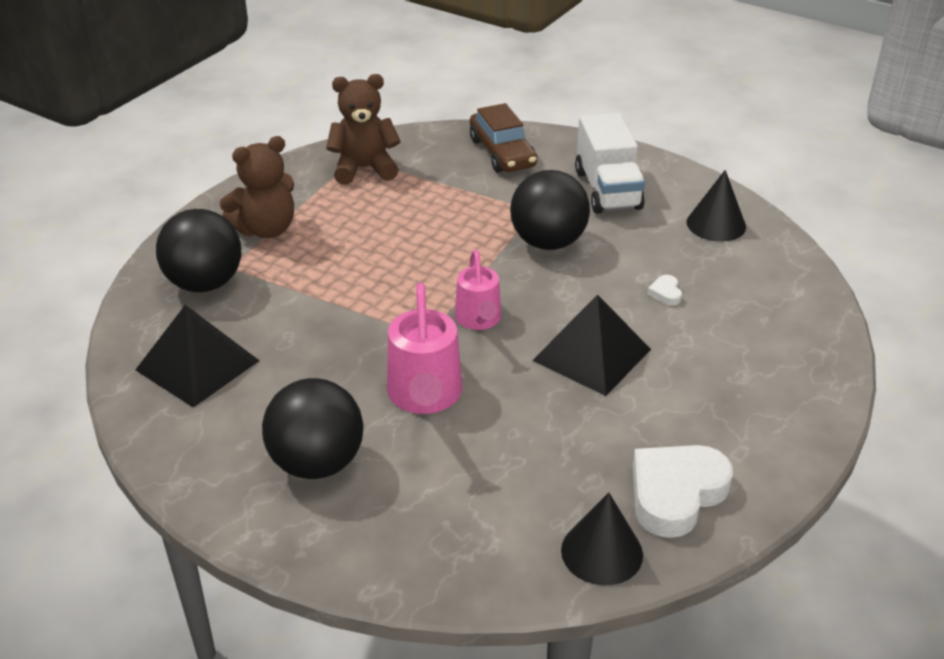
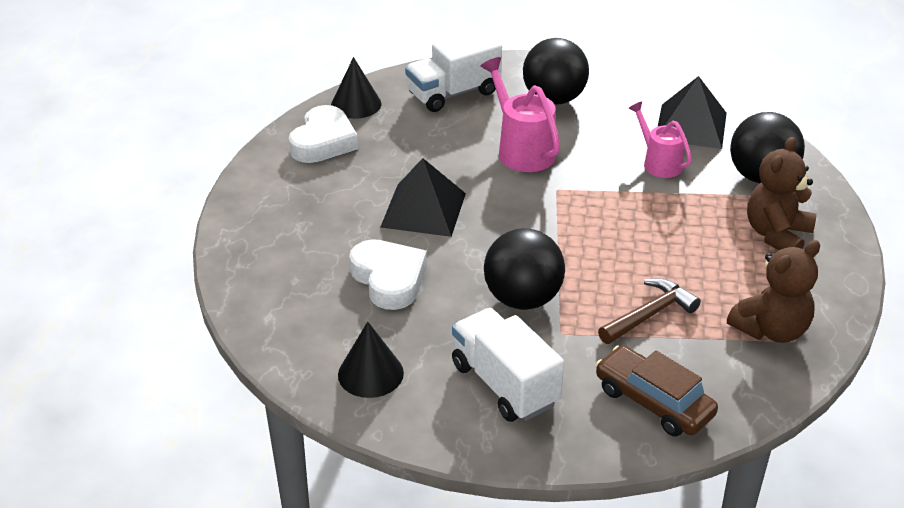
camera: 155 degrees right, 0 degrees up
pink watering can [455,250,501,330] -> pink watering can moved to [629,101,692,178]
white heart [647,275,682,306] -> white heart [349,239,427,310], size x2.41
none -> white truck [405,29,502,112]
none -> brown hammer [598,278,701,344]

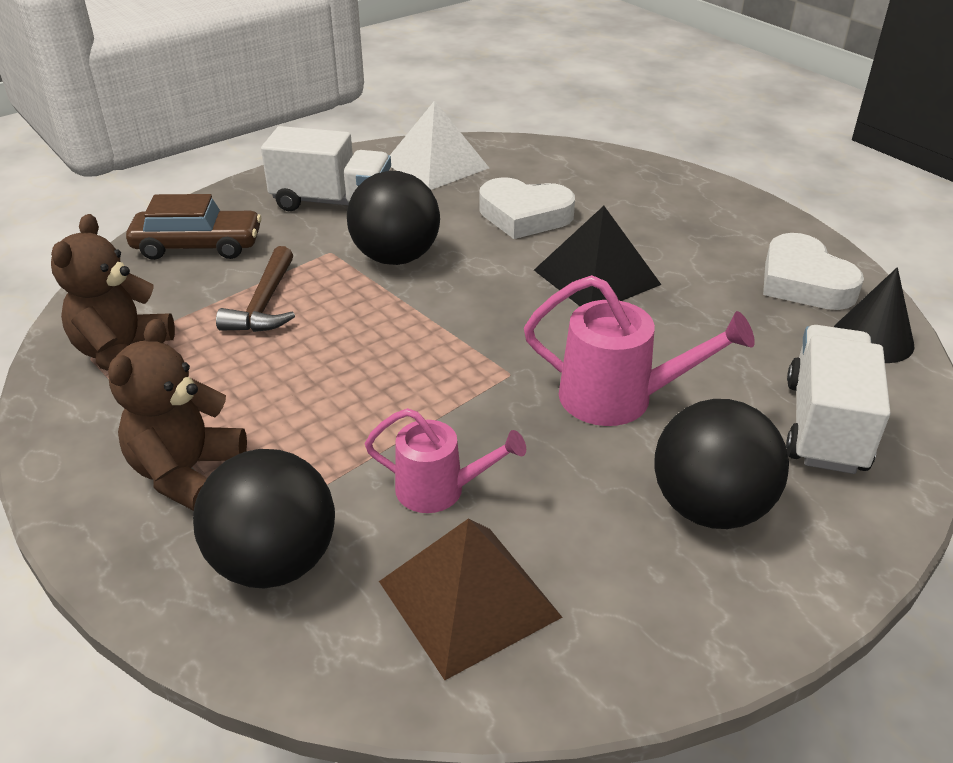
camera: 135 degrees right, 0 degrees up
black cone [338,322,404,398] -> white pyramid [390,100,489,190]
black pyramid [658,76,727,149] -> brown pyramid [379,518,562,680]
brown teddy bear [747,137,817,250] -> brown teddy bear turned 150 degrees counterclockwise [108,319,247,511]

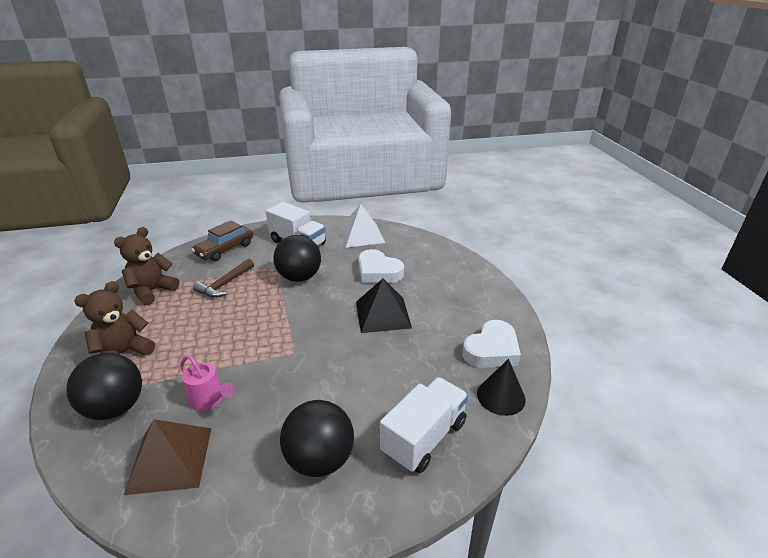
camera: 25 degrees right, 5 degrees down
brown car [126,194,261,260] -> brown car turned 105 degrees clockwise [192,220,253,261]
pink watering can [524,275,755,426] -> none
white heart [763,233,864,310] -> white heart turned 135 degrees counterclockwise [462,320,521,368]

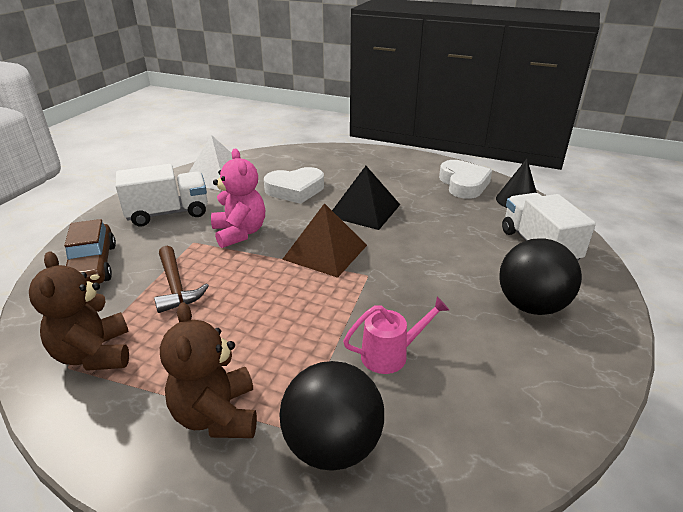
camera: 55 degrees left, 0 degrees up
brown pyramid [124,419,212,495] -> brown pyramid moved to [282,203,367,278]
black ball [273,235,321,282] -> pink teddy bear [211,149,265,248]

